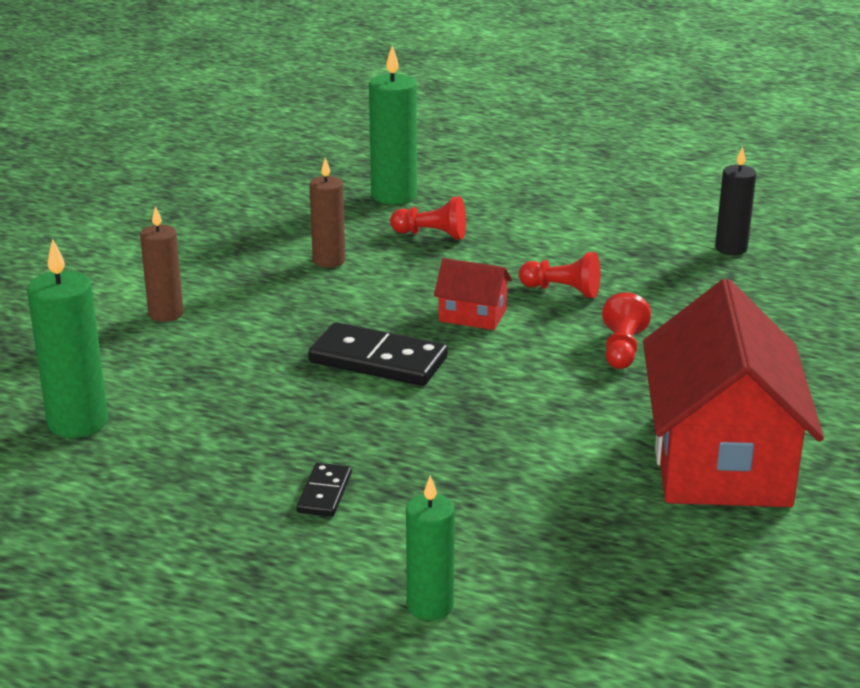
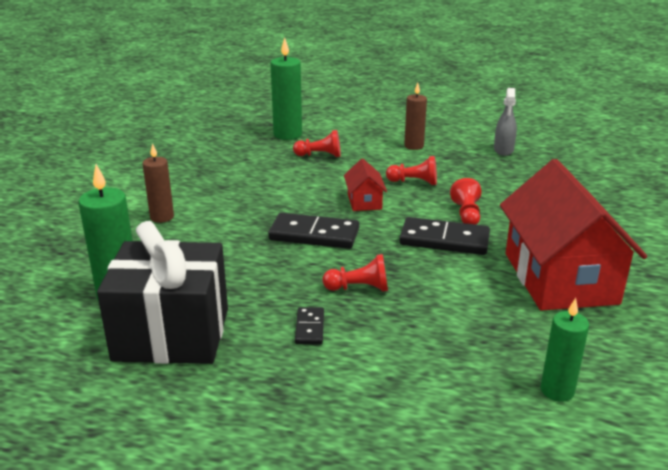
camera: 10 degrees left, 0 degrees up
brown candle [309,158,345,268] -> brown candle moved to [404,83,427,150]
green candle [406,475,455,620] -> green candle moved to [541,298,589,402]
red house [434,258,512,330] -> red house turned 75 degrees clockwise [344,158,387,211]
black candle [715,146,756,255] -> grey spray bottle [494,88,517,156]
none -> black gift [97,221,228,364]
none -> red pawn [323,254,388,292]
none -> black domino [399,217,490,255]

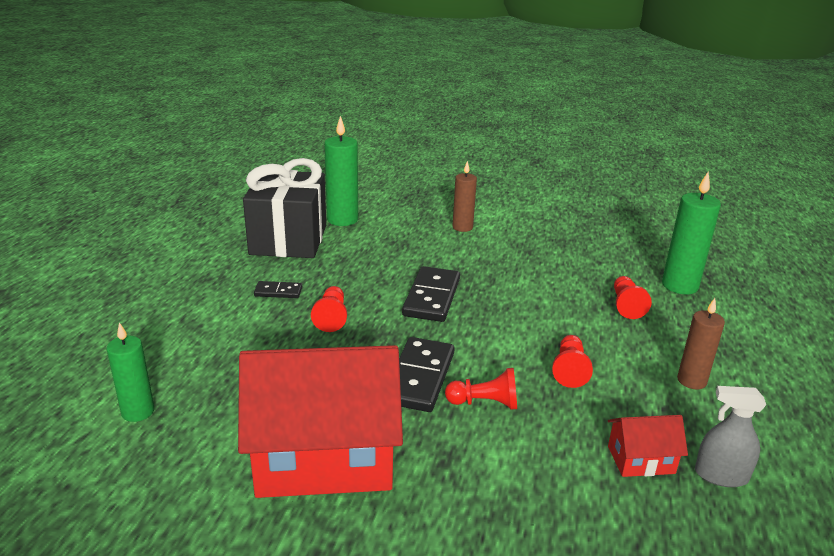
camera: 90 degrees right, 0 degrees up
red house [344,158,387,211] -> red house moved to [608,415,688,477]

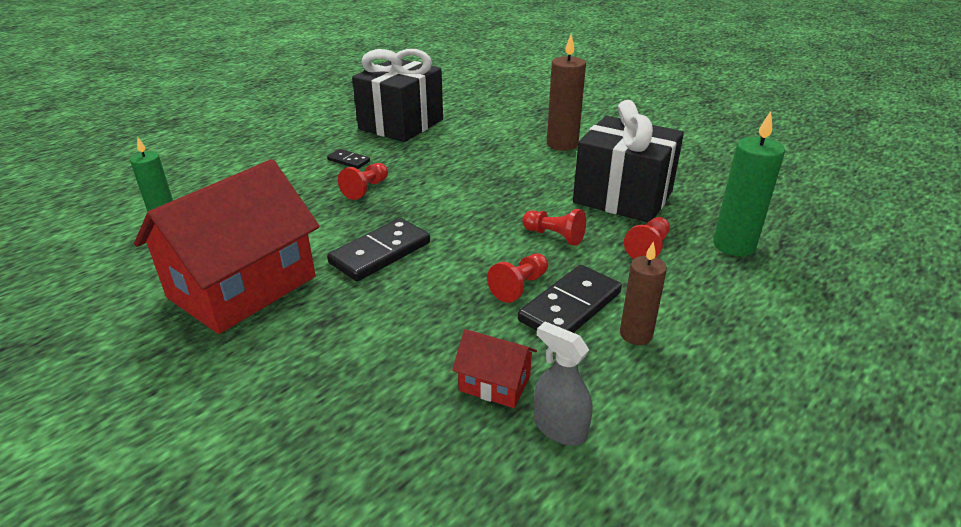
camera: 30 degrees right, 5 degrees up
red house [238,345,403,498] -> red house turned 75 degrees counterclockwise [134,159,320,334]
green candle [324,116,358,226] -> none
black domino [402,266,460,322] -> black domino moved to [518,265,622,333]
red pawn [445,368,517,410] -> red pawn moved to [522,209,586,246]
brown candle [453,161,477,232] -> brown candle [547,34,586,151], size x1.52
none -> black gift [573,100,684,222]

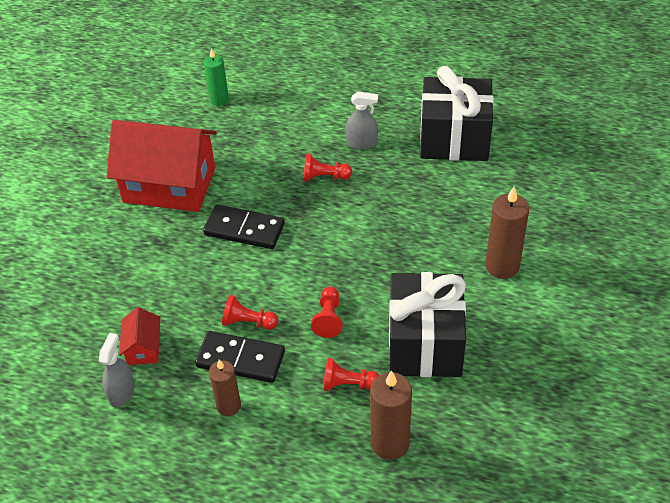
camera: 65 degrees right, 15 degrees up
black domino [327,149,370,169] -> grey spray bottle [346,92,378,150]
green candle [713,111,785,256] -> brown candle [370,370,412,460]

